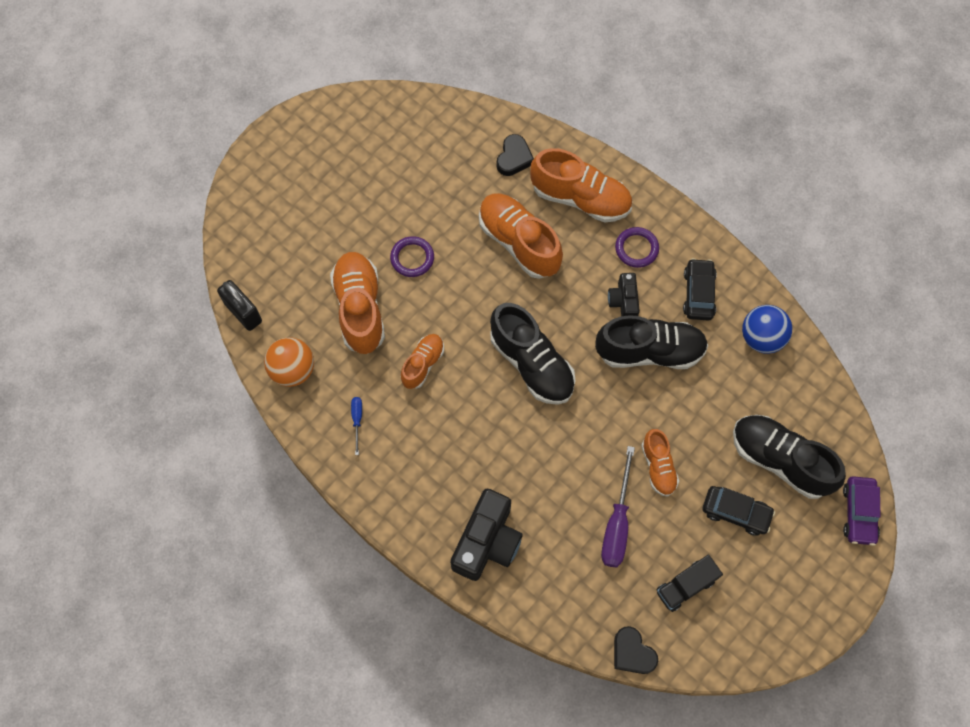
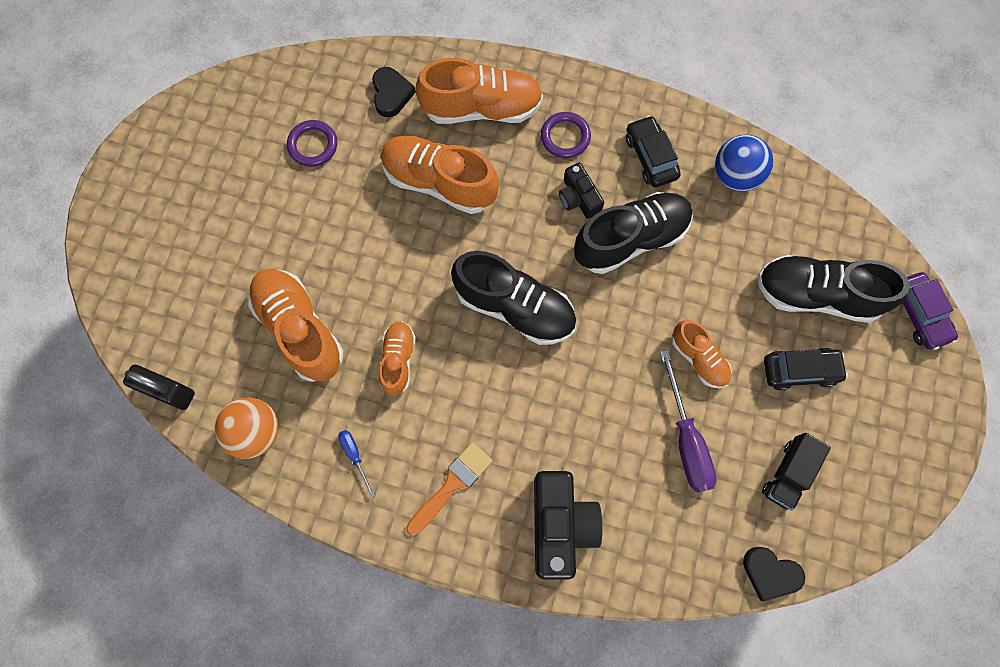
camera: 25 degrees left, 5 degrees up
purple ring [390,236,434,277] -> purple ring moved to [287,120,337,167]
none -> orange brush [406,442,492,536]

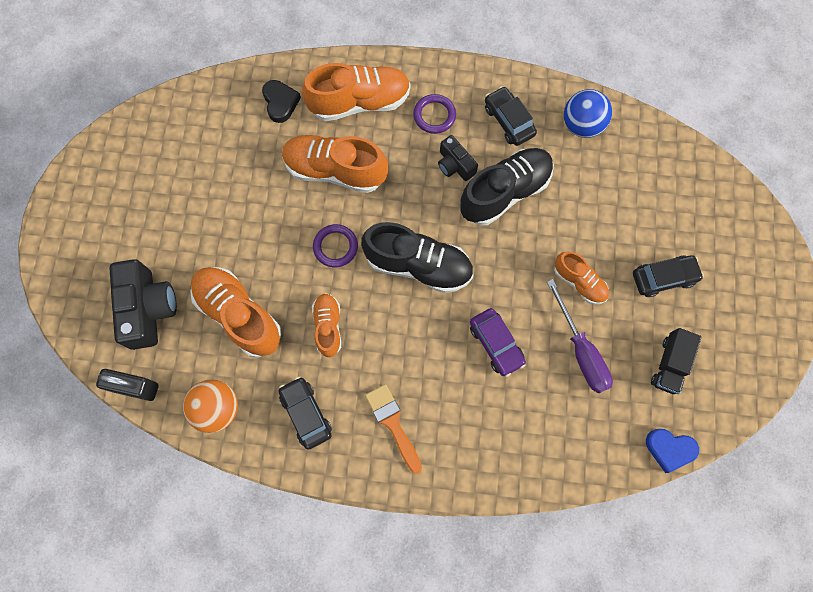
camera: 10 degrees left, 0 degrees up
purple ring [287,120,337,167] -> purple ring moved to [313,224,358,267]
blue screwdriver [338,430,375,497] -> black car [279,376,332,450]
orange brush [406,442,492,536] -> orange brush turned 60 degrees counterclockwise [365,384,422,474]
black camera [534,471,603,580] -> black camera moved to [109,259,177,350]
black heart [743,547,805,601] -> blue heart [646,429,699,473]
black shoe [757,255,910,323] -> none
purple car [901,272,958,350] -> purple car moved to [470,308,526,377]

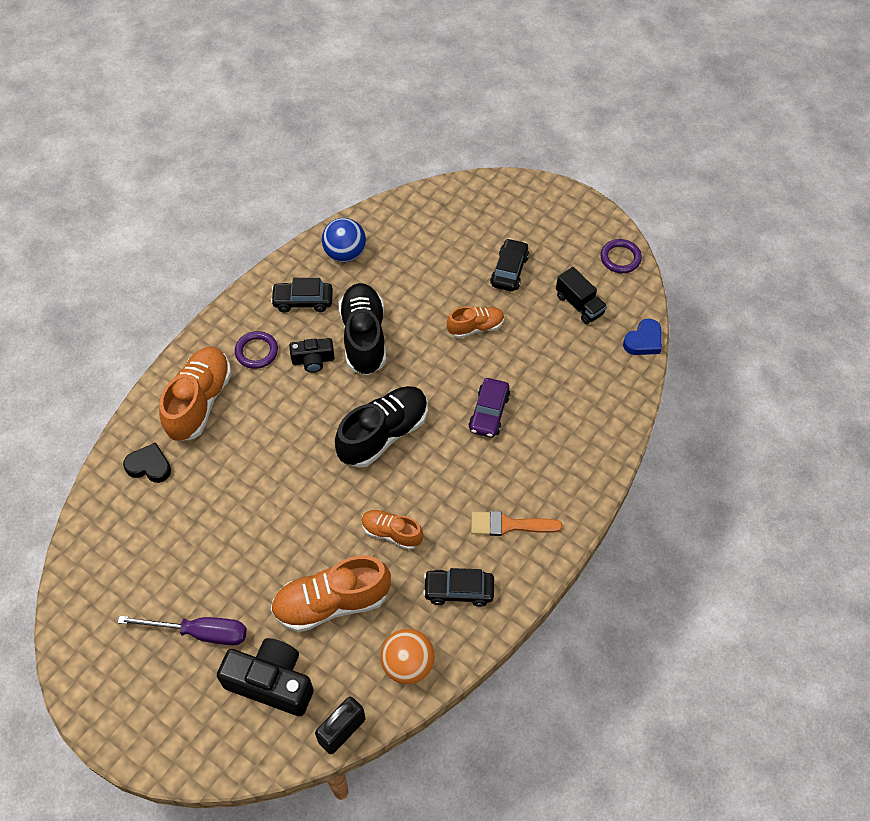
camera: 60 degrees left, 15 degrees down
orange shoe [282,135,388,193] -> none
purple ring [313,224,358,267] -> purple ring moved to [600,239,642,273]
purple car [470,308,526,377] -> purple car turned 105 degrees clockwise [469,378,510,438]
purple screwdriver [547,279,613,393] -> purple screwdriver moved to [118,616,247,645]

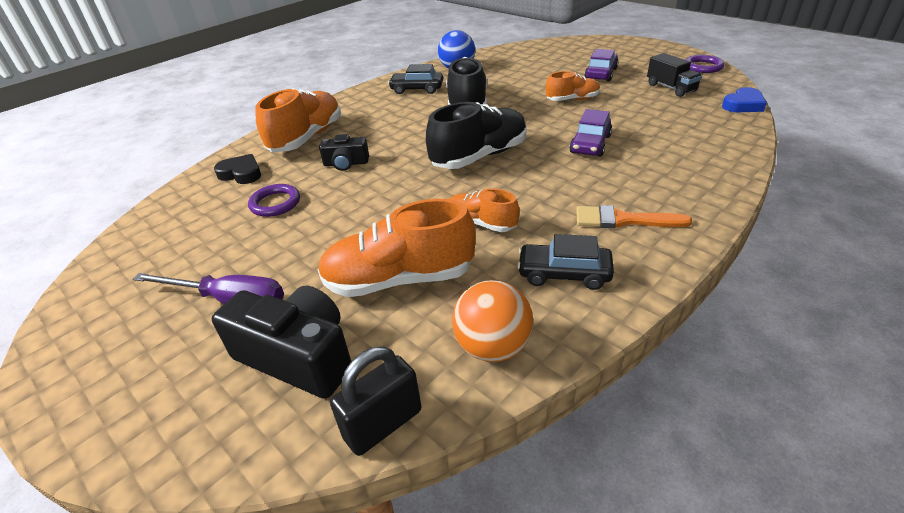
camera: 10 degrees right, 20 degrees down
purple ring [235,331,278,369] -> purple ring moved to [248,184,300,217]
black camera [289,338,335,373] -> black camera moved to [319,134,369,171]
black car [490,238,529,292] -> purple car [584,49,619,81]

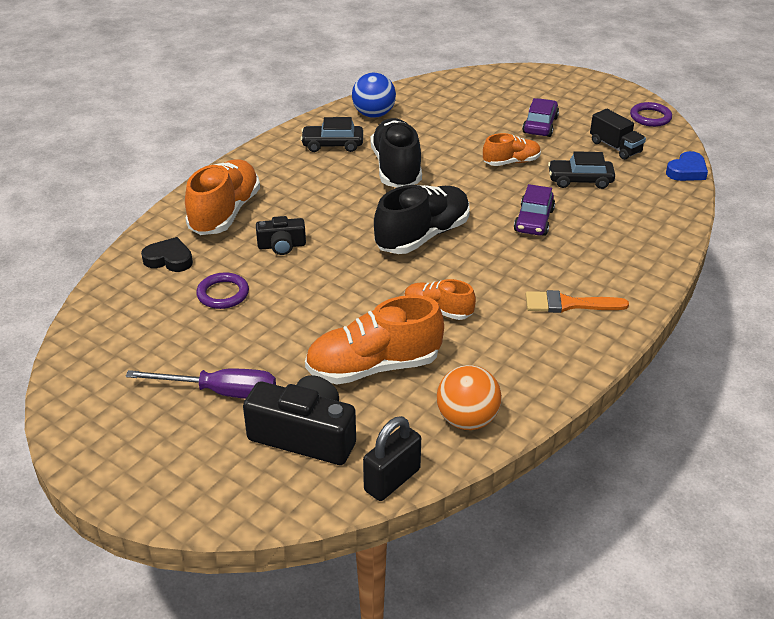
camera: 10 degrees left, 0 degrees up
black car [517,234,614,290] -> black car moved to [548,151,615,189]

